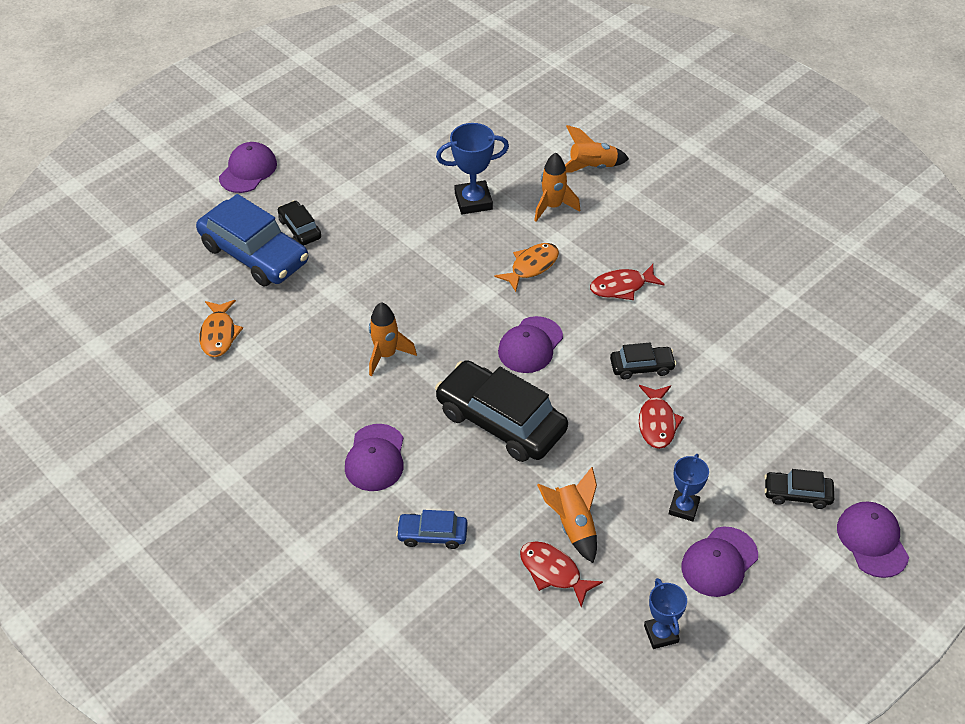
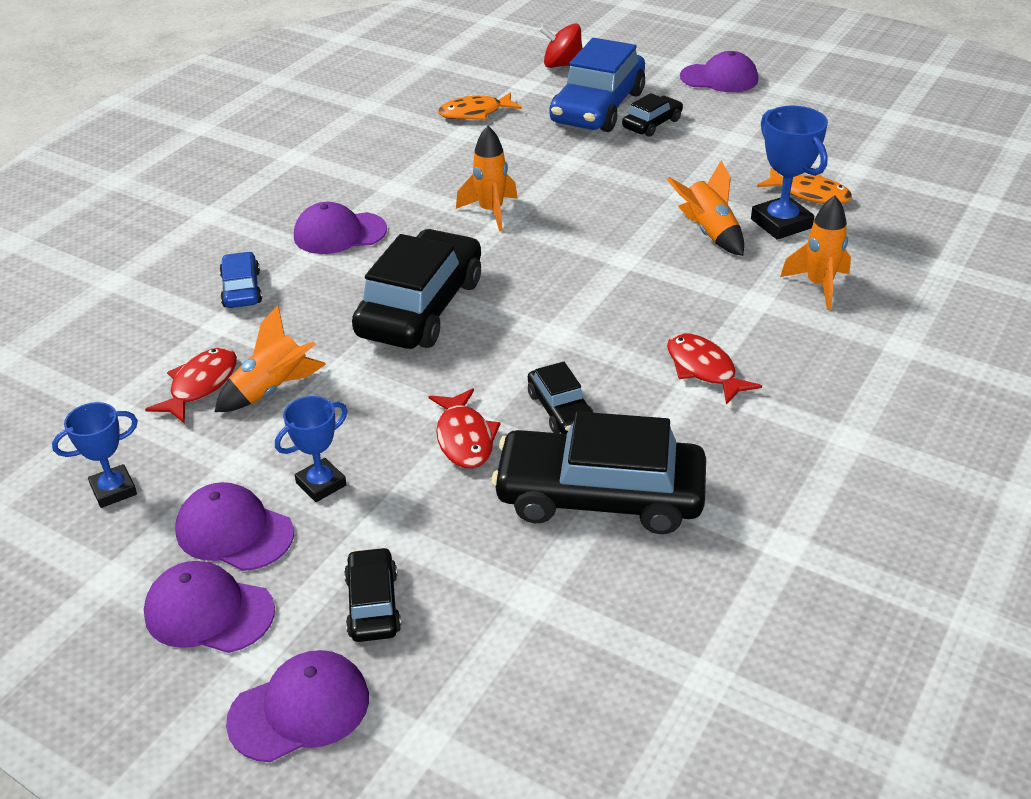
camera: 75 degrees right, 10 degrees down
orange fish [495,243,559,292] -> orange fish moved to [757,168,852,204]
purple cap [498,316,563,373] -> purple cap moved to [144,561,275,653]
orange rocket [565,125,629,173] -> orange rocket moved to [667,160,744,256]
red fish [639,385,684,449] -> red fish turned 90 degrees counterclockwise [428,388,500,468]
blue trophy [669,454,709,521] -> blue trophy turned 45 degrees counterclockwise [275,396,348,502]
none -> black car [492,411,706,534]
none -> red spinning top [539,23,582,68]

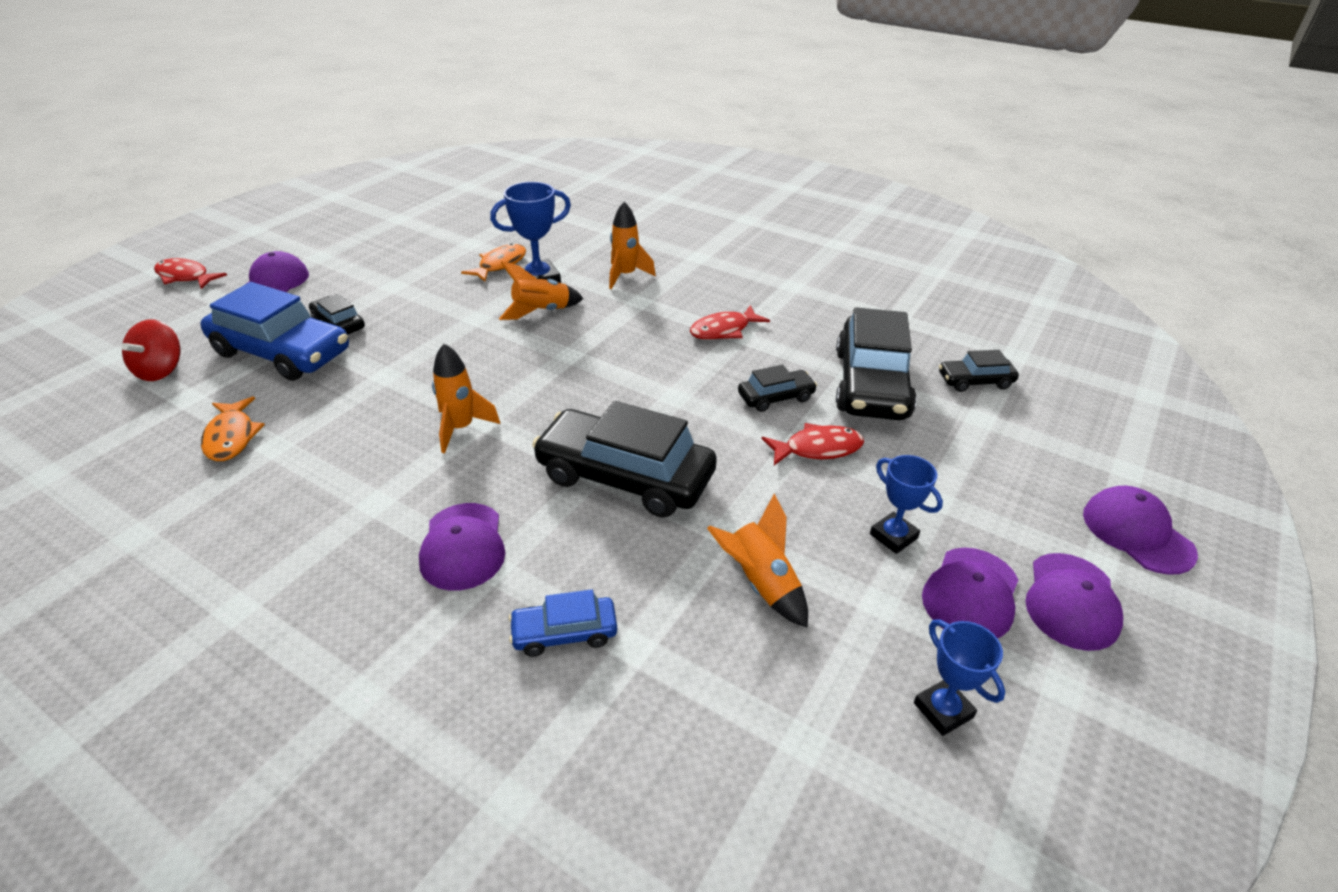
camera: 90 degrees left, 0 degrees up
red fish [145,347,237,423] -> red fish moved to [154,258,227,289]
black car [344,547,401,642] -> black car moved to [939,350,1019,392]

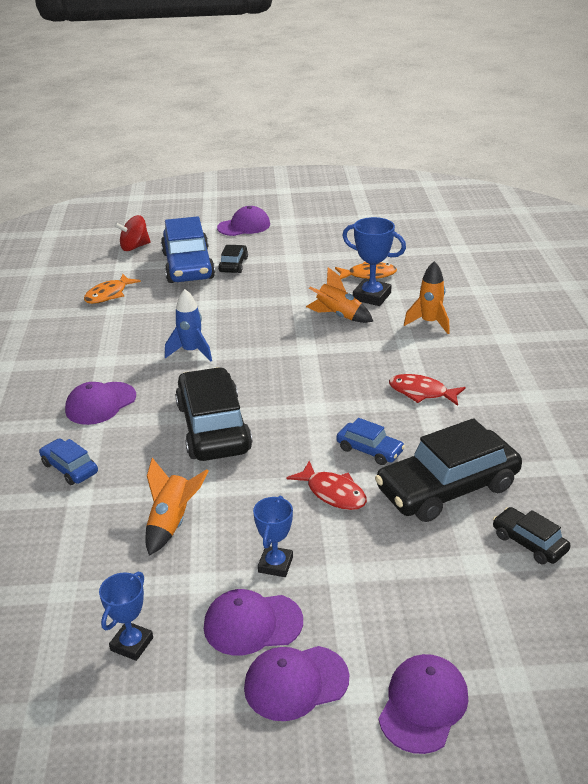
camera: 55 degrees right, 5 degrees down
red fish [154,258,227,289] -> none
orange rocket [432,344,500,453] -> blue rocket [165,289,212,362]
black car [738,365,817,412] -> blue car [336,418,405,465]

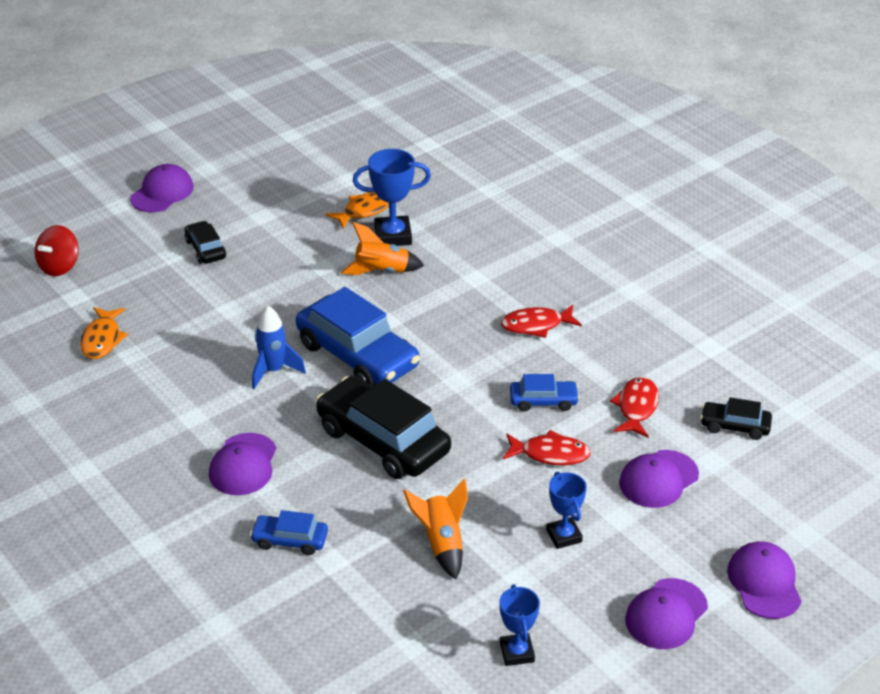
camera: 35 degrees left, 5 degrees up
blue car [161,216,215,283] -> blue car moved to [296,287,420,386]
purple cap [204,589,303,656] -> purple cap moved to [619,450,699,508]
black car [375,418,522,522] -> red fish [610,377,659,437]
orange rocket [404,261,450,334] -> none

